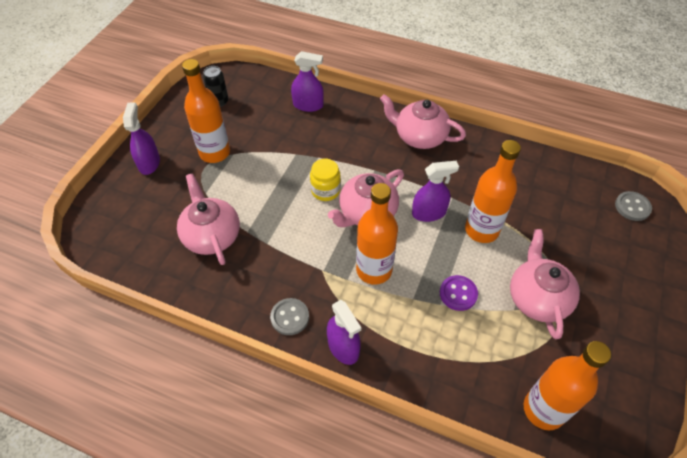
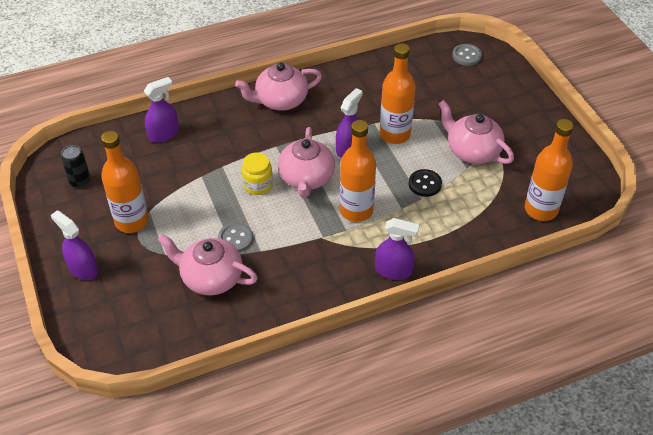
camera: 45 degrees left, 5 degrees down
grey button [270,298,309,335] -> grey button moved to [218,223,253,252]
purple button [440,275,478,311] -> black button [408,169,442,197]

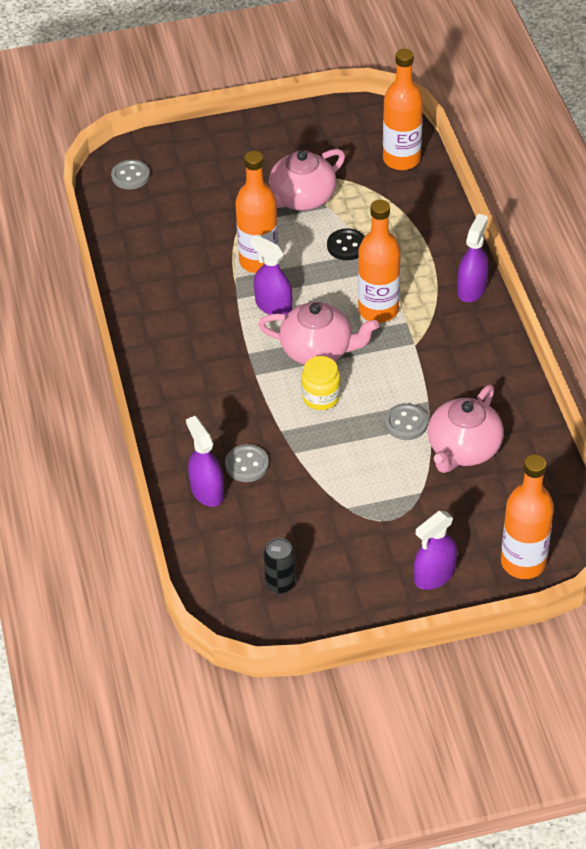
camera: 80 degrees left, 0 degrees up
orange bottle [101,131,149,233] -> orange bottle moved to [501,455,554,579]
pink teapot [235,62,322,111] -> none
none -> grey button [225,444,269,482]

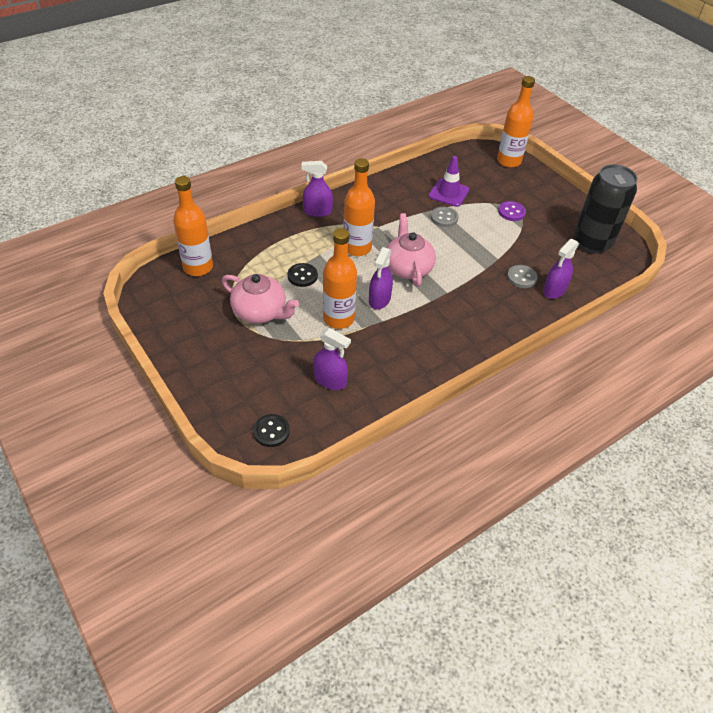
camera: 115 degrees left, 0 degrees up
grey button [111,159,150,189] -> black button [253,414,290,447]
black can [264,538,296,594] -> black can [574,164,638,254], size x2.20
yellow jar [302,356,340,410] -> none
purple spray bottle [414,511,457,590] -> purple spray bottle moved to [313,328,351,390]
pink teapot [428,385,504,473] -> purple traffic cone [429,156,469,207]
none -> purple button [498,201,526,221]

